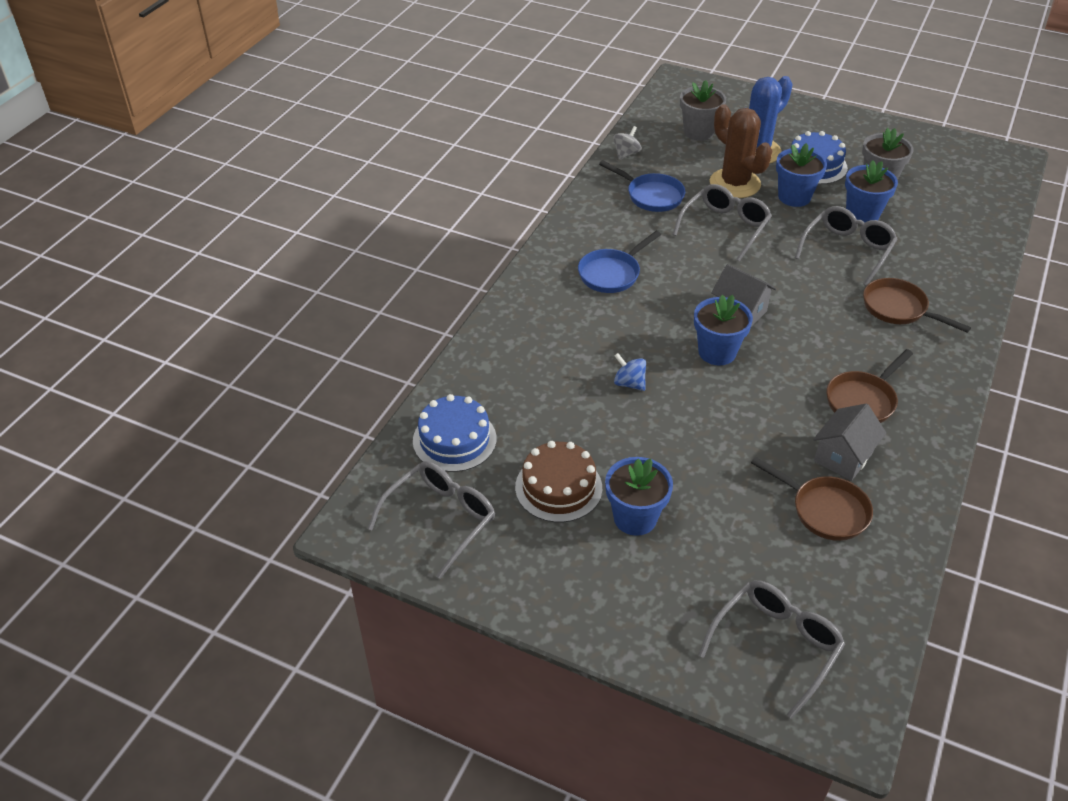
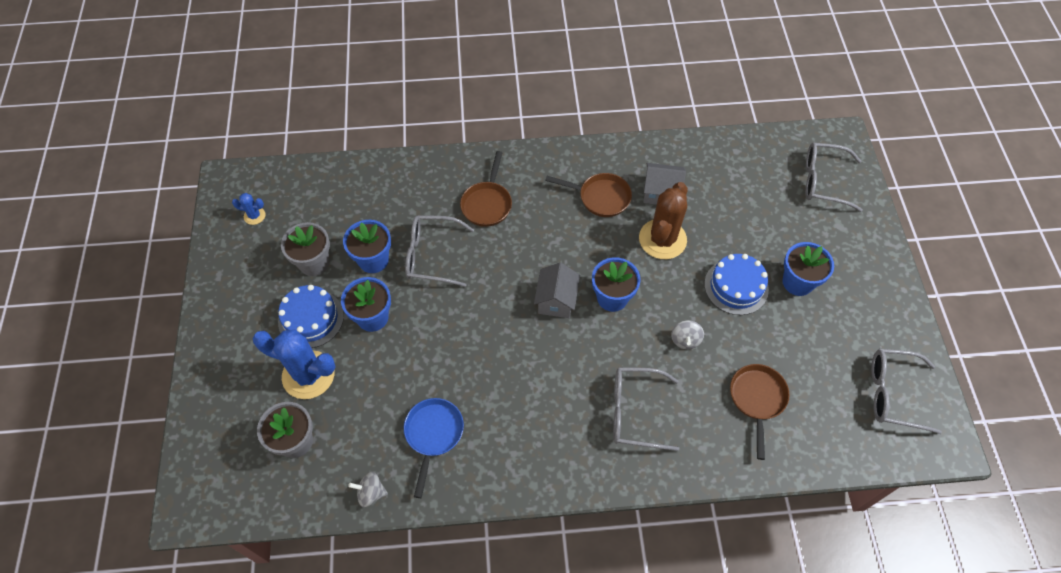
camera: 120 degrees left, 15 degrees up
blue cake [413,394,497,472] -> blue cake moved to [704,254,769,315]
brown cake [515,441,602,523] -> none
blue pan [578,231,661,293] -> none
blue spinning top [614,353,646,391] -> grey spinning top [671,320,704,349]
grey glasses [672,184,772,261] -> grey glasses moved to [613,367,679,451]
brown cactus [710,104,772,198] -> brown cactus moved to [639,182,687,259]
brown pan [751,457,873,541] -> brown pan moved to [730,364,790,460]
none -> blue cactus [232,193,266,225]

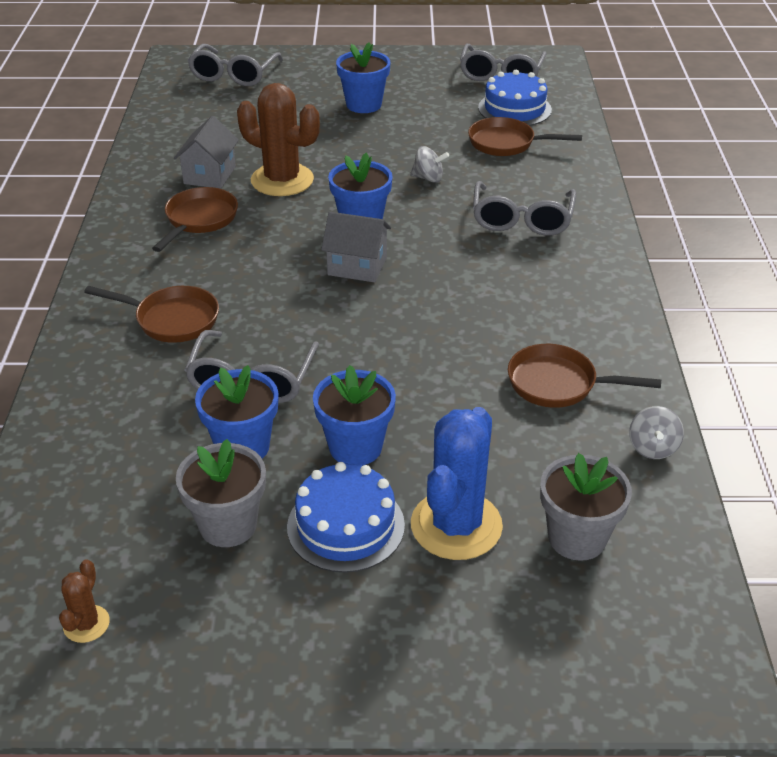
camera: 85 degrees left, 20 degrees down
blue cactus [232,193,266,225] -> brown cactus [59,559,110,643]
blue pan [404,398,464,498] -> brown pan [508,344,661,408]
blue cake [704,254,769,315] -> blue cake moved to [478,70,552,126]

